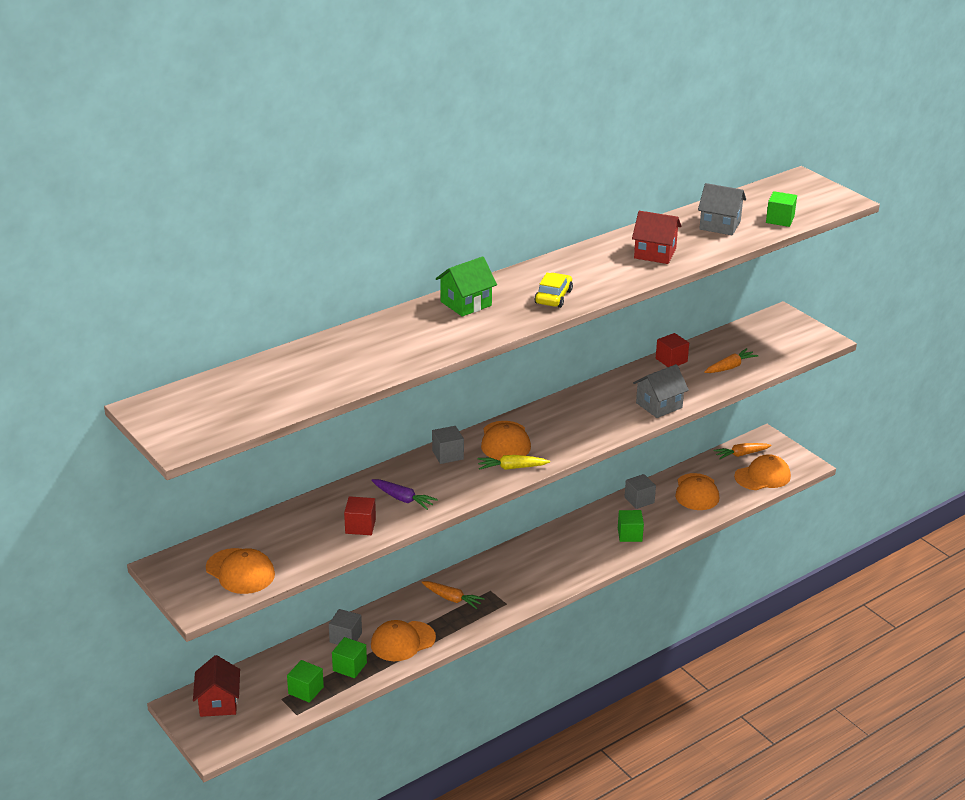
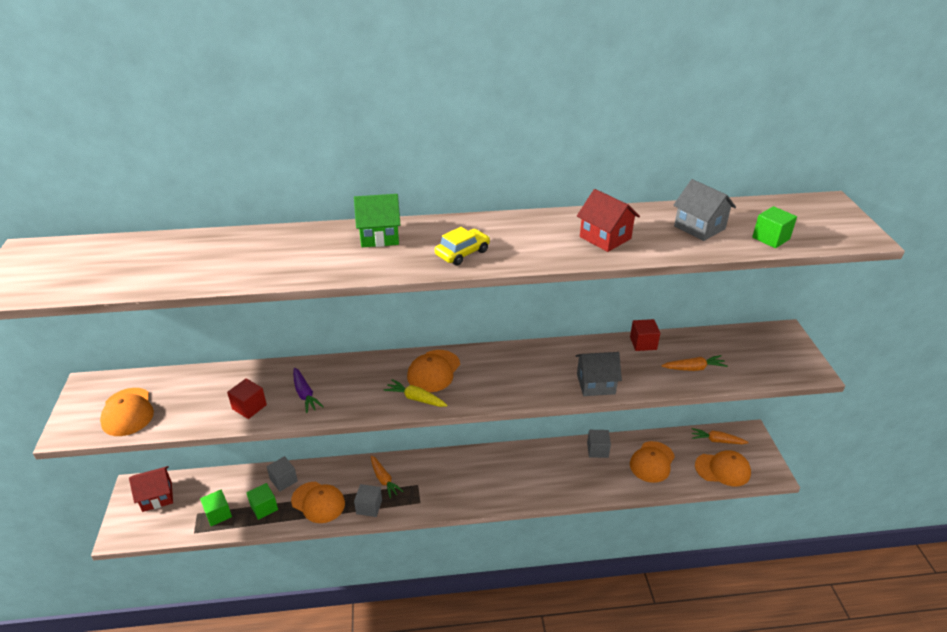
camera: 30 degrees right, 5 degrees up
red house [193,655,240,717] -> red house turned 45 degrees clockwise [129,466,173,512]
orange cap [371,620,436,661] -> orange cap turned 150 degrees counterclockwise [291,482,345,523]
grey cube [432,426,464,464] -> grey cube moved to [354,484,382,517]
green cube [618,510,644,542] -> none

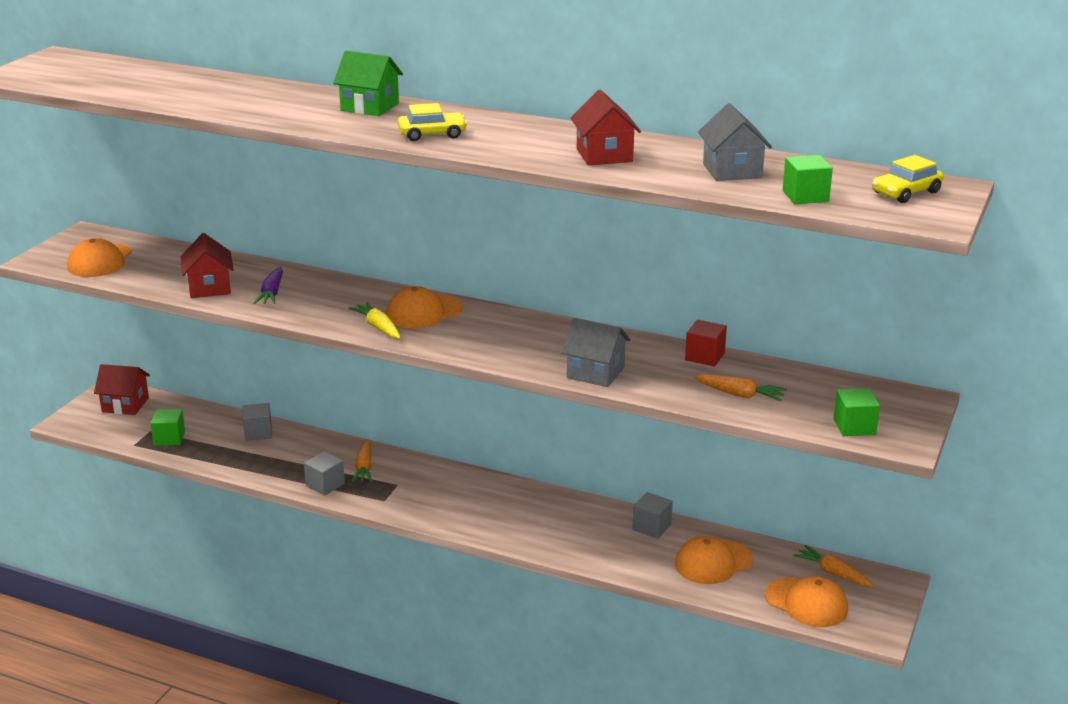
camera: 30 degrees right, 10 degrees down
red cube [227,378,267,419] -> red house [180,233,234,298]
green cube [246,483,278,520] -> green cube moved to [833,388,880,436]
orange cap [291,482,345,523] -> none
none -> yellow car [872,155,943,203]

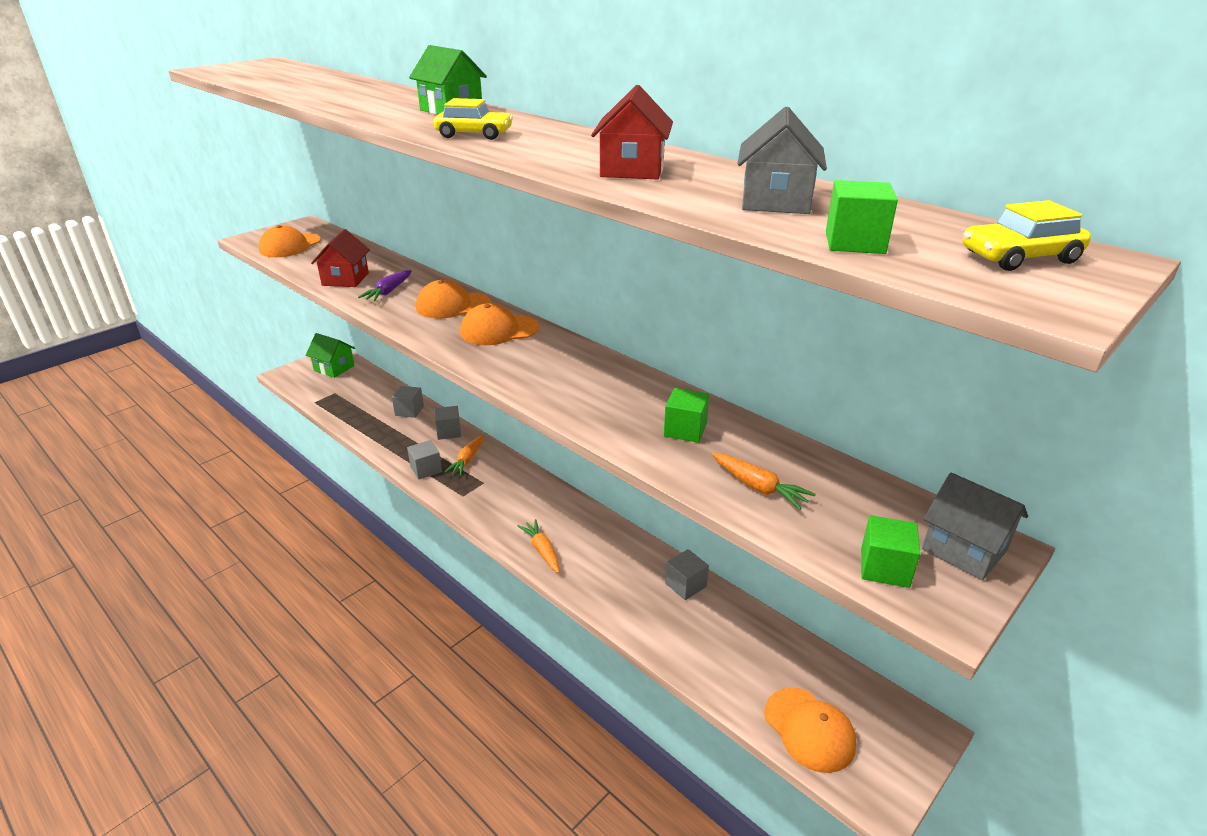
camera: 20 degrees right, 5 degrees up
red house [94,364,150,415] -> green house [306,333,355,378]
green cube [150,409,185,445] -> green cube moved to [664,388,709,443]
yellow carrot [348,302,400,339] -> none
grey house [562,318,630,387] -> grey house moved to [922,472,1028,580]
orange cap [675,536,753,584] -> orange cap moved to [416,280,491,318]
red cube [685,320,727,367] -> none
orange carrot [793,545,874,587] -> orange carrot moved to [518,519,560,573]
none -> grey cube [434,406,461,440]

